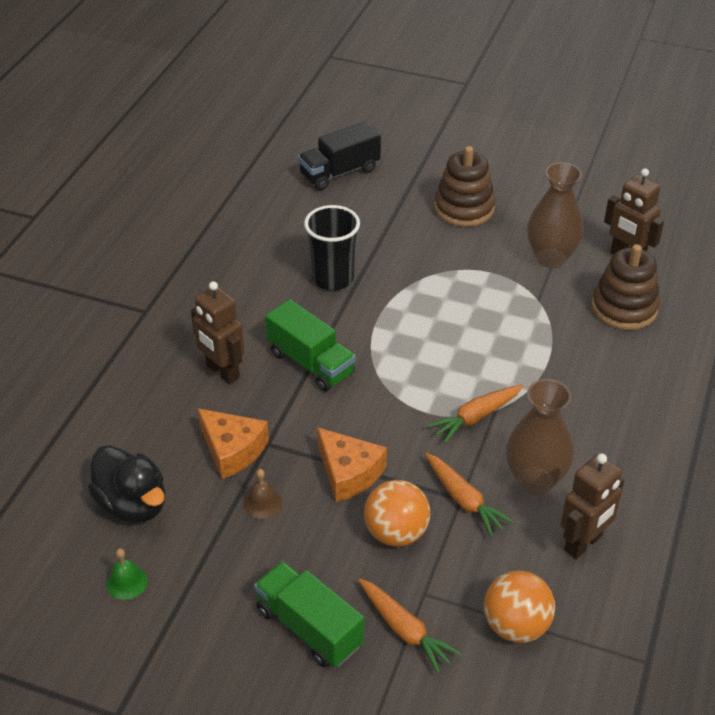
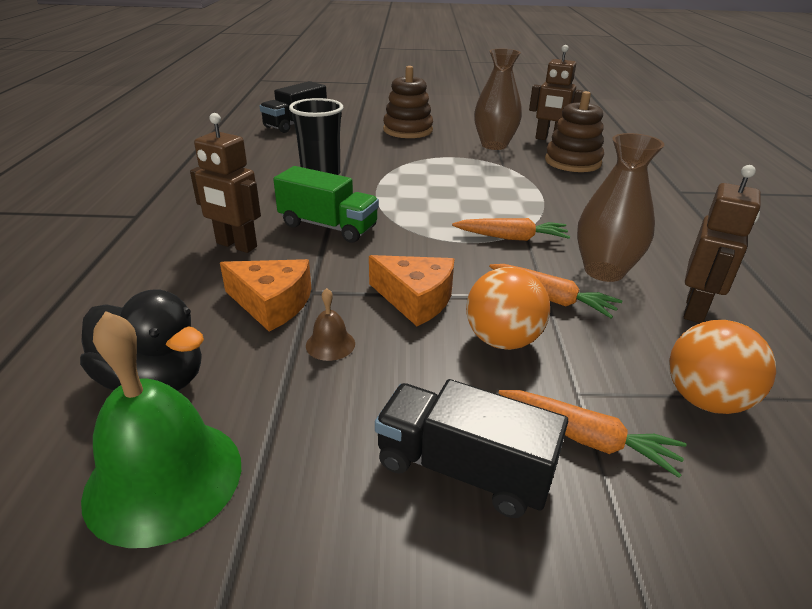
camera: 20 degrees left, 10 degrees down
green bell [107,548,148,600] -> green bell [81,311,241,548], size x2.32
green truck [254,561,364,667] -> black truck [375,379,568,518]
orange carrot [427,385,523,443] -> orange carrot turned 120 degrees counterclockwise [452,218,570,241]

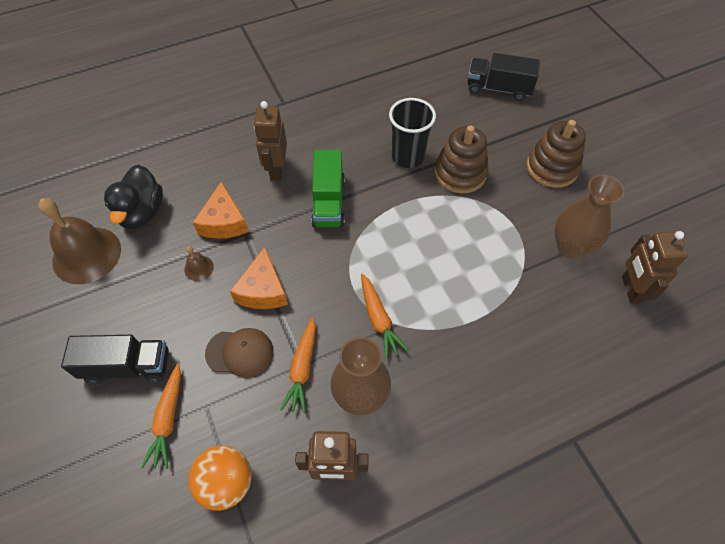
camera: 65 degrees right, 25 degrees up
green bell [81,311,241,548] -> brown bell [38,198,121,284]
black truck [375,379,568,518] -> black truck turned 90 degrees clockwise [61,335,169,384]
orange ball [466,267,550,350] -> brown cap [205,328,274,377]
brown stacking toy [545,91,604,172] -> brown stacking toy moved to [435,125,489,194]

